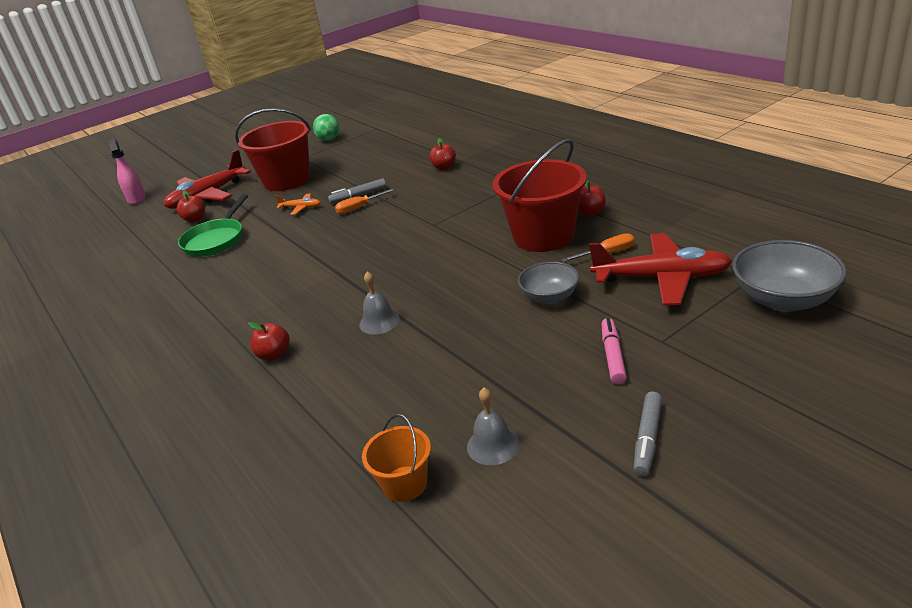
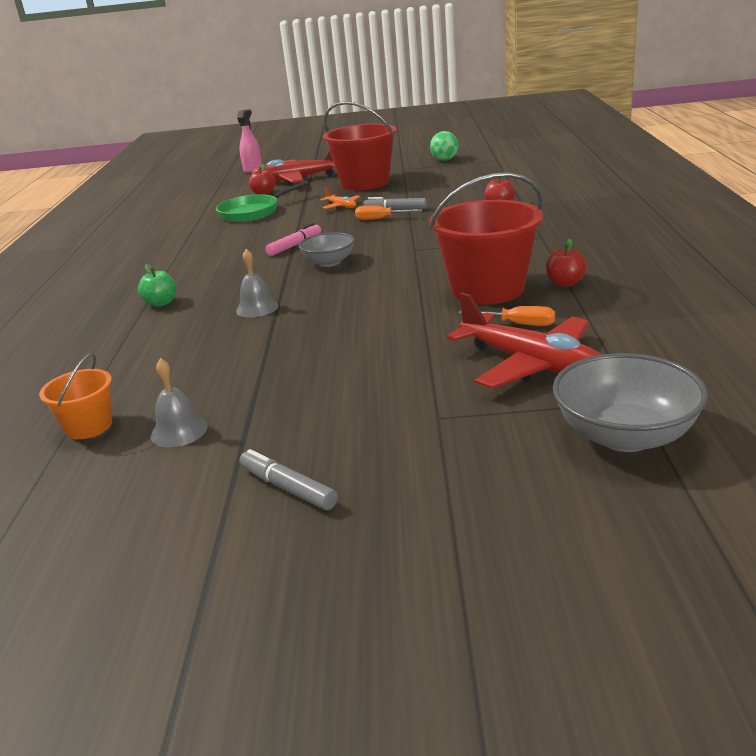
camera: 35 degrees right, 5 degrees down
red apple [248,322,290,361] -> green apple [138,264,176,307]
grey bowl [518,262,579,304] -> grey bowl moved to [299,232,355,267]
pink marker [602,318,627,384] -> pink marker moved to [265,223,321,256]
grey marker [634,392,662,476] -> grey marker turned 75 degrees clockwise [239,449,338,510]

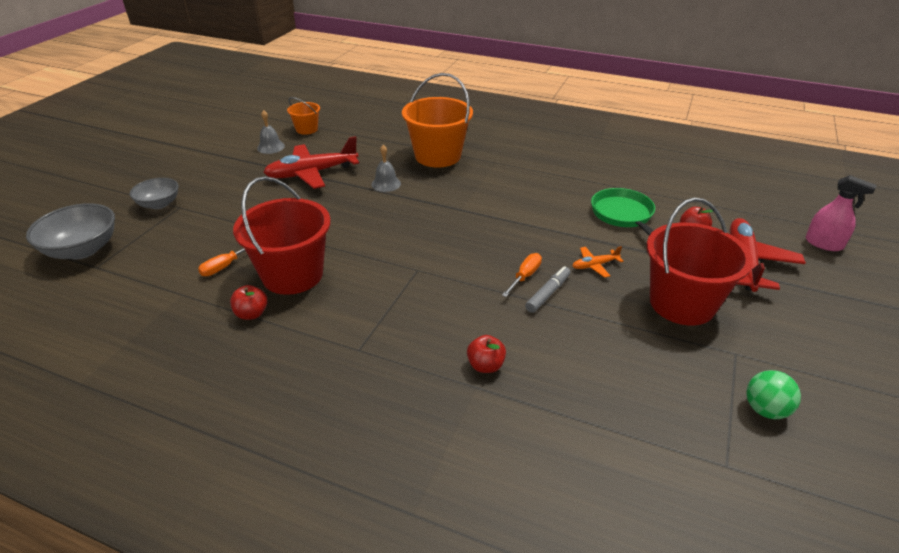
camera: 110 degrees right, 10 degrees up
green apple [138,264,176,307] -> orange bucket [402,73,473,167]
grey marker [239,449,338,510] -> none
pink marker [265,223,321,256] -> none
grey bowl [299,232,355,267] -> grey bowl moved to [130,178,179,209]
red plane [447,292,602,389] -> red plane moved to [263,136,359,189]

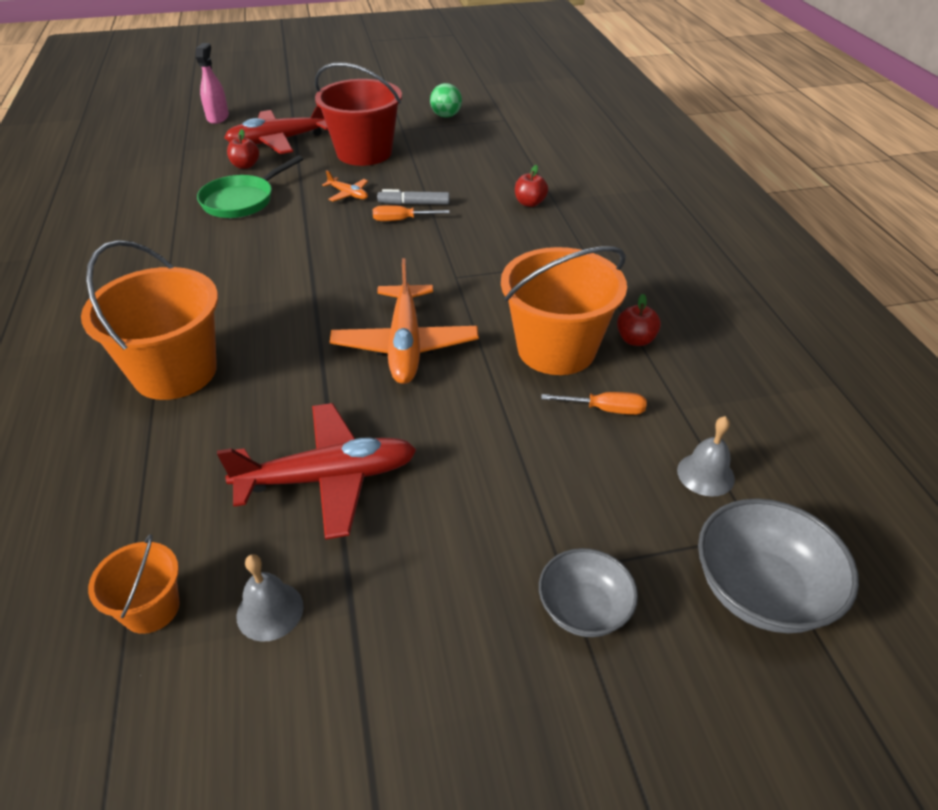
camera: 125 degrees left, 5 degrees up
red bucket [233,176,331,295] -> orange bucket [501,246,627,375]
red plane [263,136,359,189] -> red plane turned 45 degrees counterclockwise [217,403,416,540]
grey bell [371,145,401,192] -> grey bell moved to [677,416,735,497]
none -> orange plane [330,258,479,384]

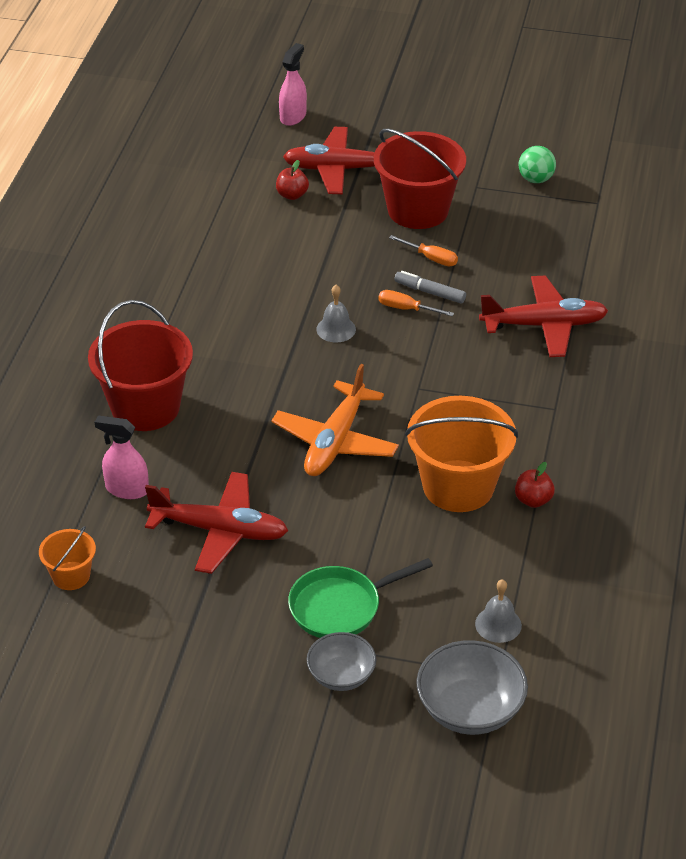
camera: 25 degrees right, 0 degrees up
orange bucket [81,240,218,400] -> red bucket [88,300,193,431]
green pan [197,155,303,218] -> green pan moved to [288,558,433,638]
grey bell [236,554,304,642] -> grey bell moved to [316,285,356,342]
orange plane [322,170,368,202] -> none
red apple [515,165,548,207] -> red plane [479,276,608,357]
orange screwdriver [541,392,647,415] -> orange screwdriver moved to [389,235,458,266]
none -> pink spray bottle [95,415,149,499]

